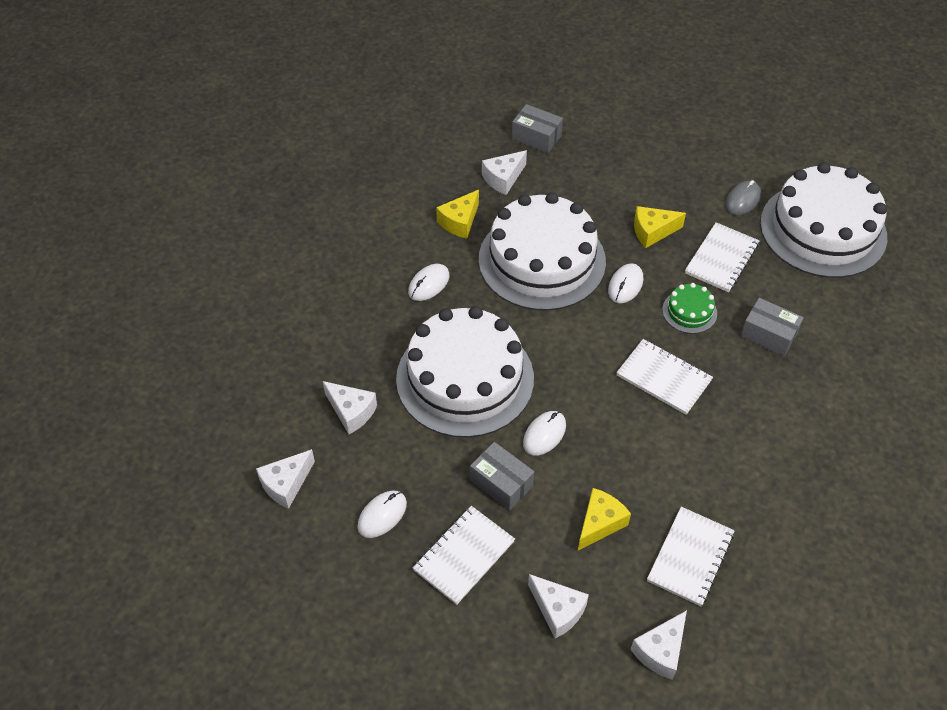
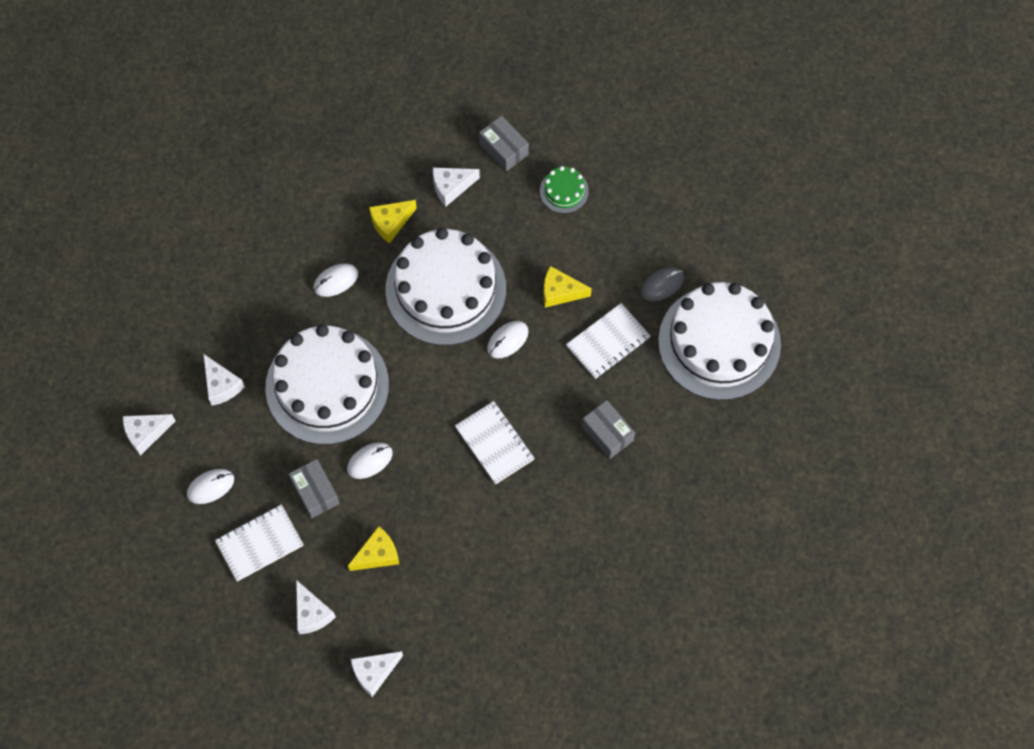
camera: 20 degrees right, 15 degrees up
white notebook [647,507,735,606] -> none
green cake [662,283,717,334] -> green cake moved to [540,166,589,213]

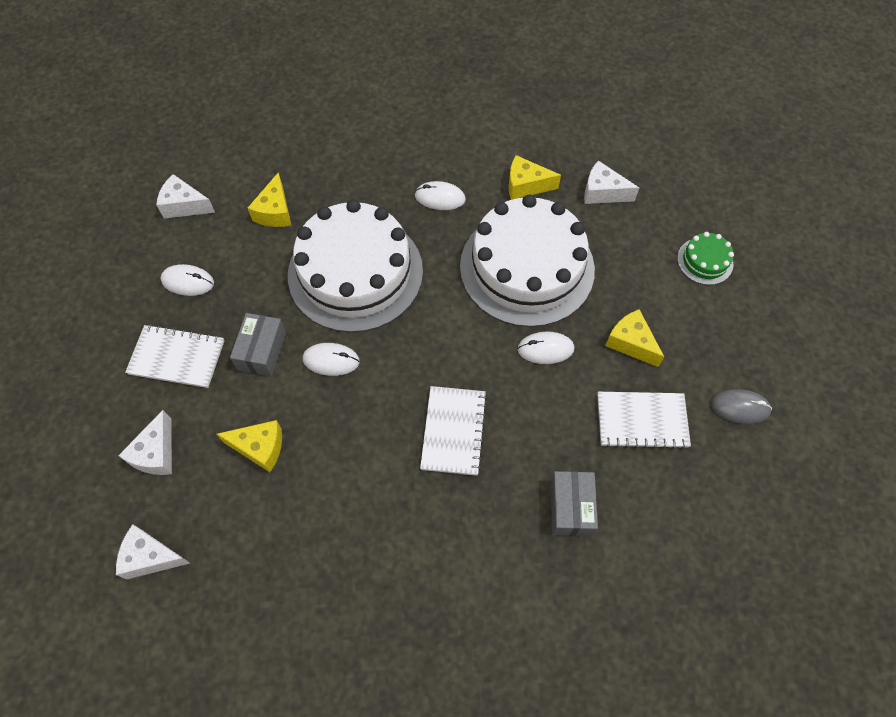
camera: 40 degrees right, 5 degrees down
white cheese [203,354,245,406] -> yellow cheese [248,172,291,227]
grey box [479,115,529,172] -> none
white cake [658,282,781,400] -> none

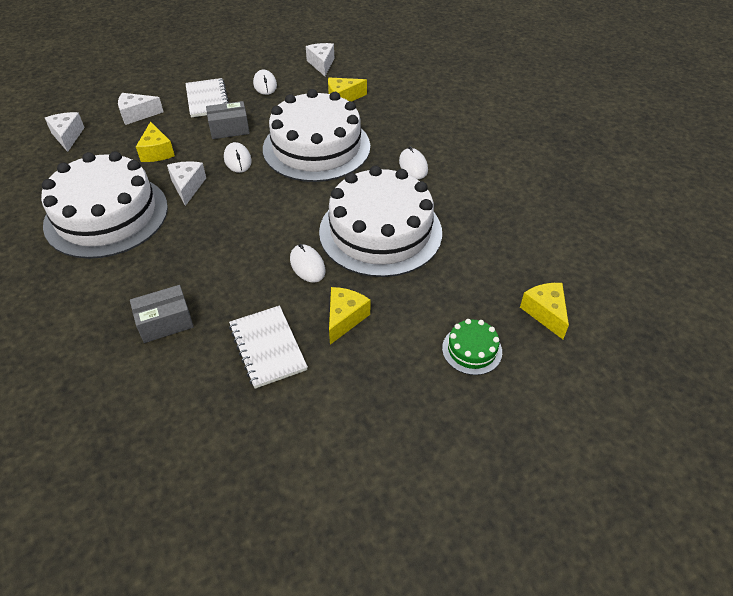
camera: 65 degrees right, 15 degrees down
white notebook [420,386,487,476] -> none
yellow cheese [509,155,561,200] -> yellow cheese moved to [520,283,569,339]
white cheese [584,161,639,204] -> white cheese moved to [167,161,206,206]
grey mouse [711,389,772,424] -> none
none -> white cake [41,151,168,259]

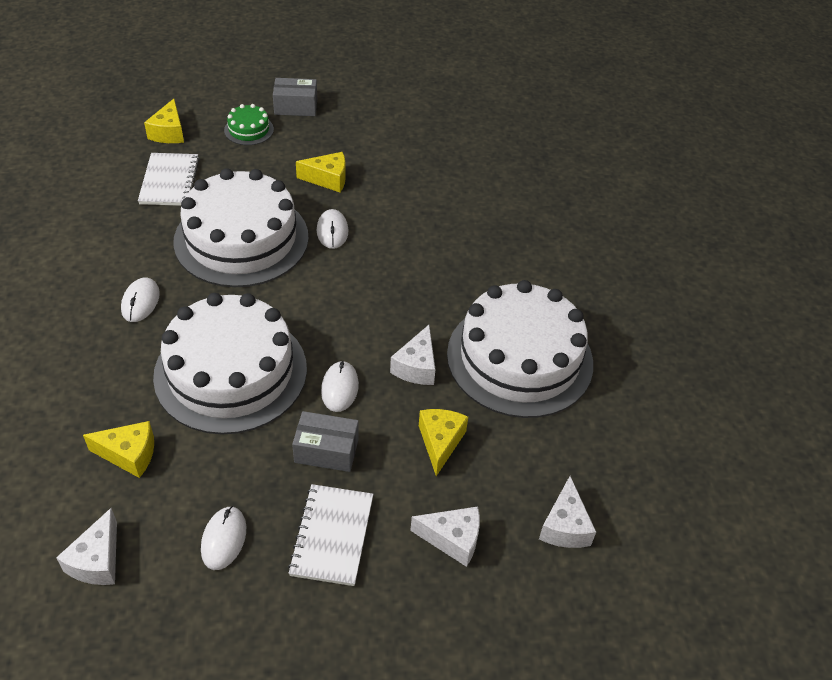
camera: 160 degrees left, 0 degrees up
grey box [130,285,194,343] -> grey box moved to [273,78,317,116]
white notebook [229,305,308,389] -> white notebook moved to [138,153,200,206]
yellow cheese [329,287,370,345] -> yellow cheese turned 135 degrees counterclockwise [296,152,346,192]

